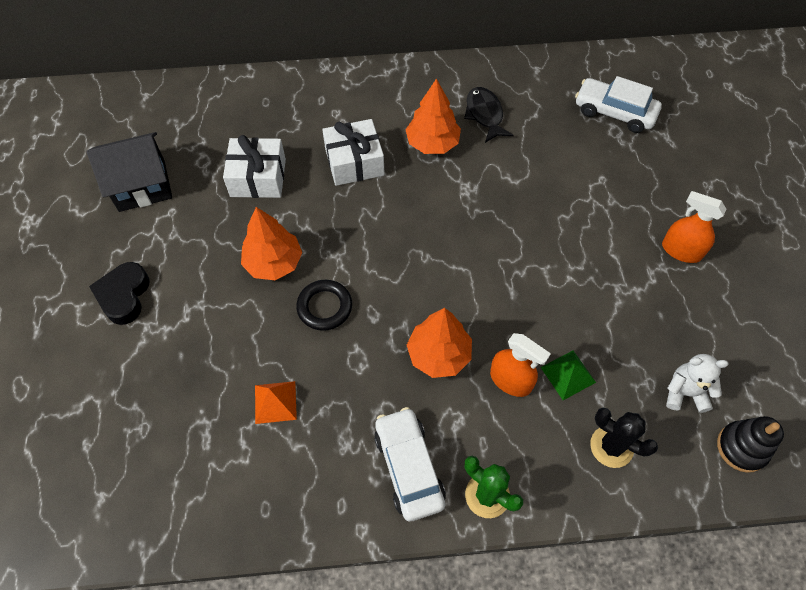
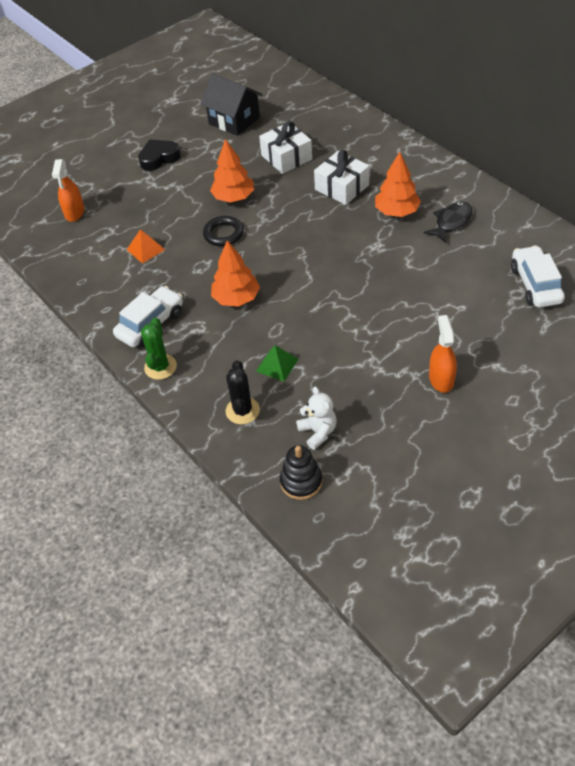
camera: 60 degrees right, 10 degrees down
orange spray bottle [490,333,551,397] -> orange spray bottle moved to [52,159,84,222]

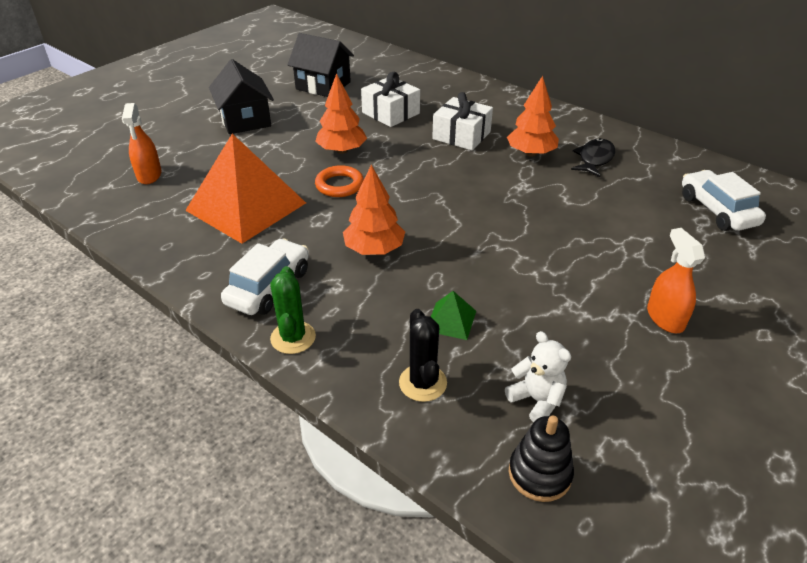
camera: 15 degrees left, 10 degrees down
orange pyramid [127,229,165,264] -> orange pyramid [185,134,306,244], size x2.44
black heart [138,140,181,171] -> black house [209,59,274,134]
black ring [203,216,244,246] -> orange ring [315,165,364,197]

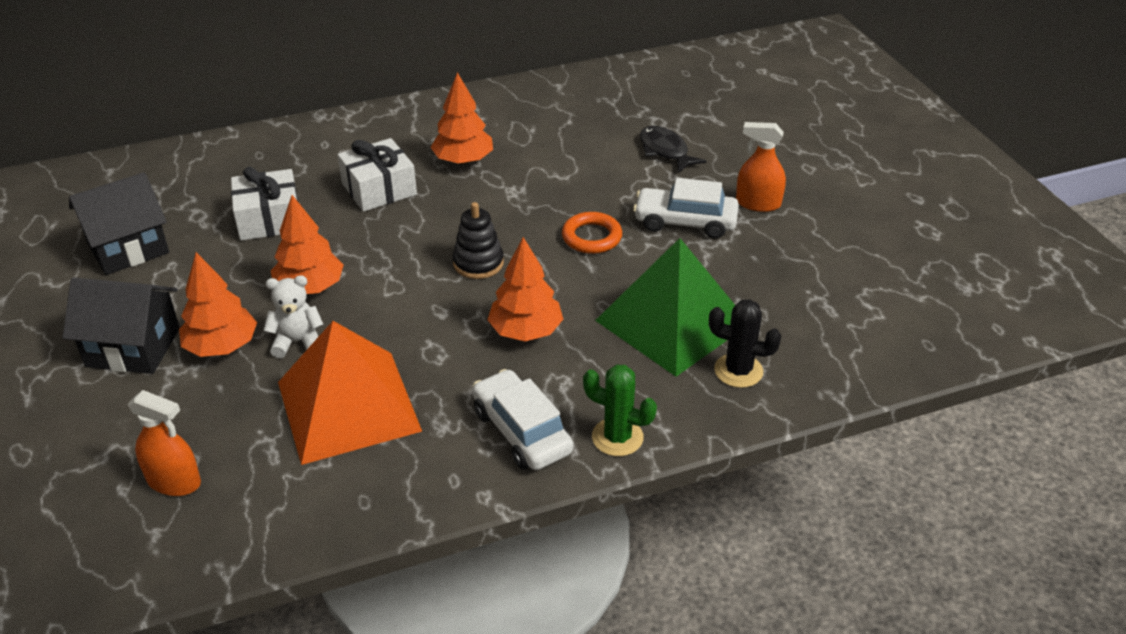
camera: 60 degrees left, 0 degrees up
orange ring [315,165,364,197] -> orange ring moved to [562,212,622,254]
green pyramid [431,291,476,340] -> green pyramid [595,238,735,377], size x2.44
white teddy bear [505,331,571,422] -> white teddy bear moved to [263,275,324,358]
black stacking toy [509,416,574,502] -> black stacking toy moved to [453,202,504,279]
black fish [571,138,615,177] -> black fish moved to [640,126,706,173]
white car [682,170,766,231] -> white car moved to [633,178,739,239]
none -> orange tree [179,252,257,357]

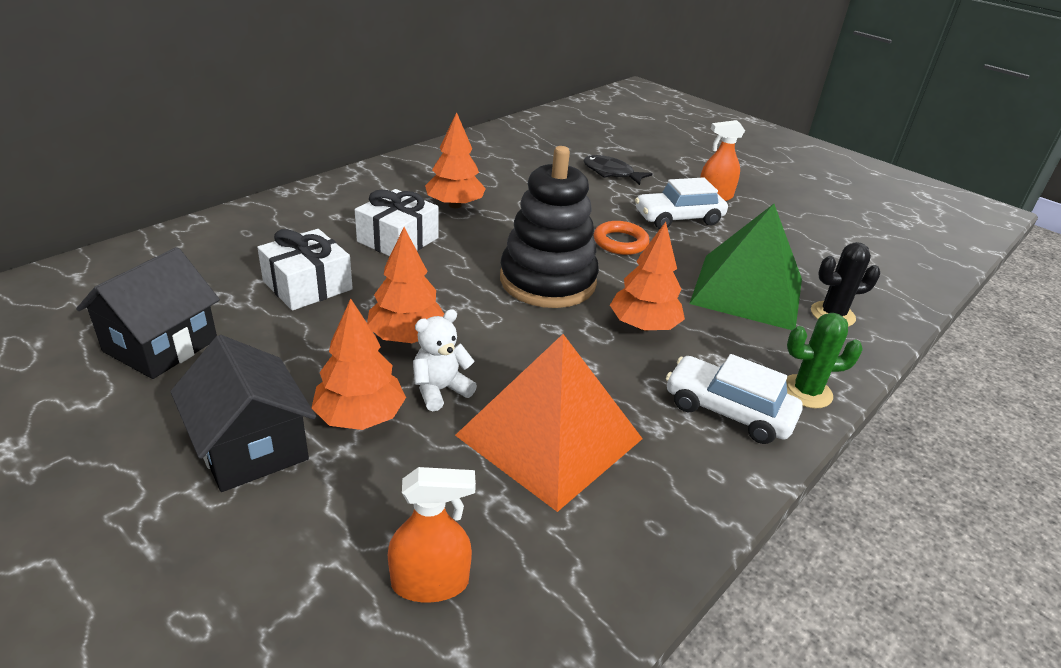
camera: 30 degrees left, 5 degrees down
black house [63,277,180,374] -> black house turned 75 degrees clockwise [170,335,316,492]
black stacking toy [453,202,504,279] -> black stacking toy [500,146,599,308], size x1.94

